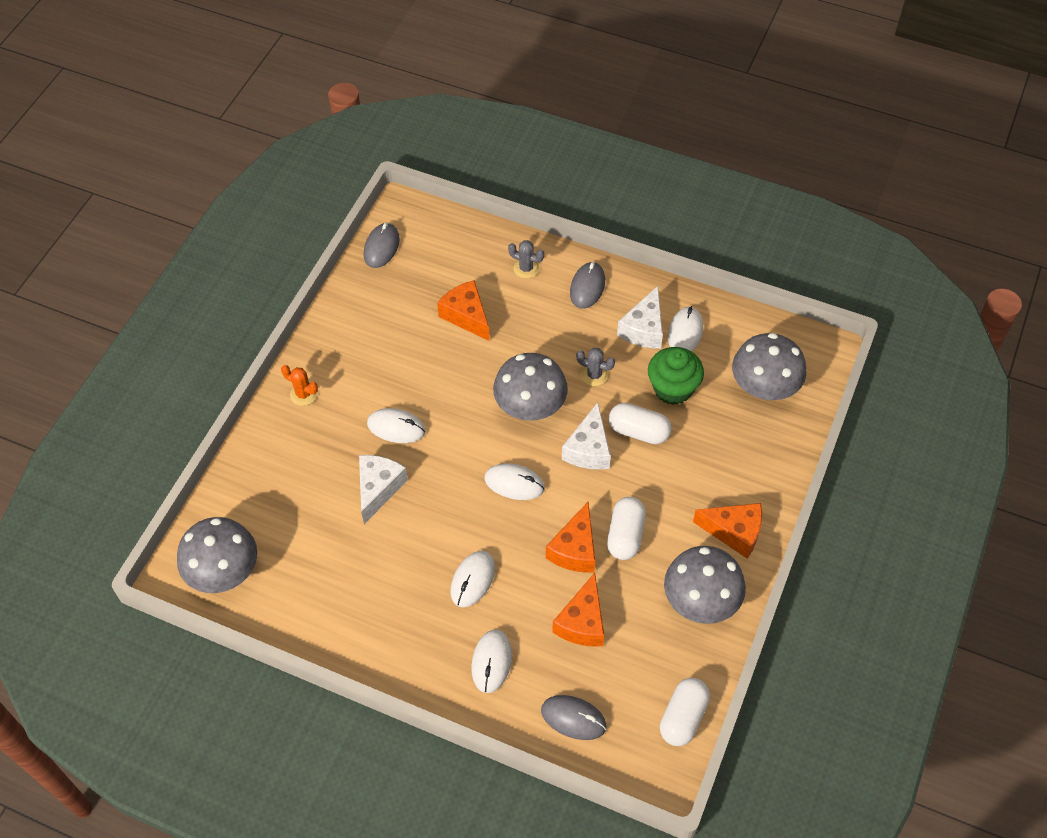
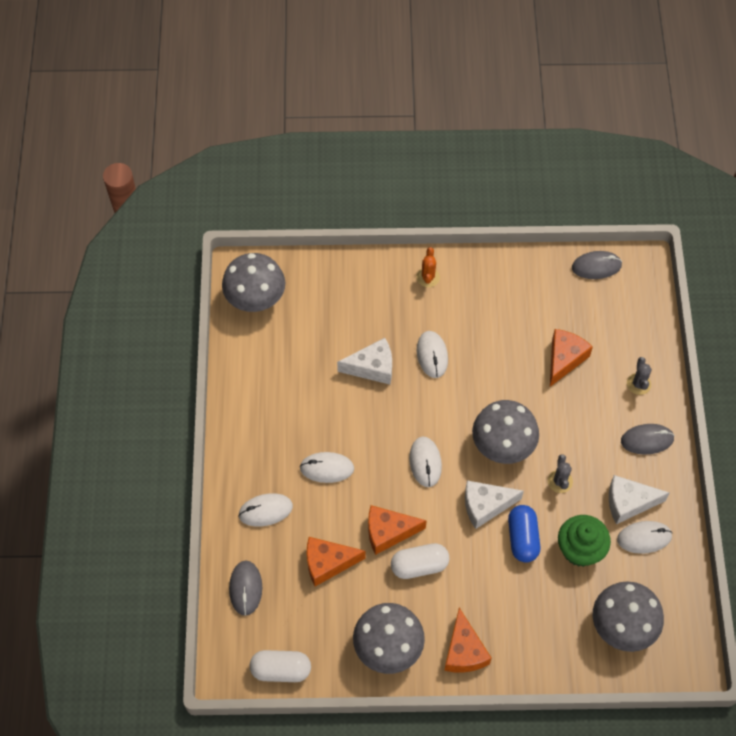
camera: 65 degrees right, 5 degrees up
white capsule [608,403,672,444] -> blue capsule [508,505,540,563]

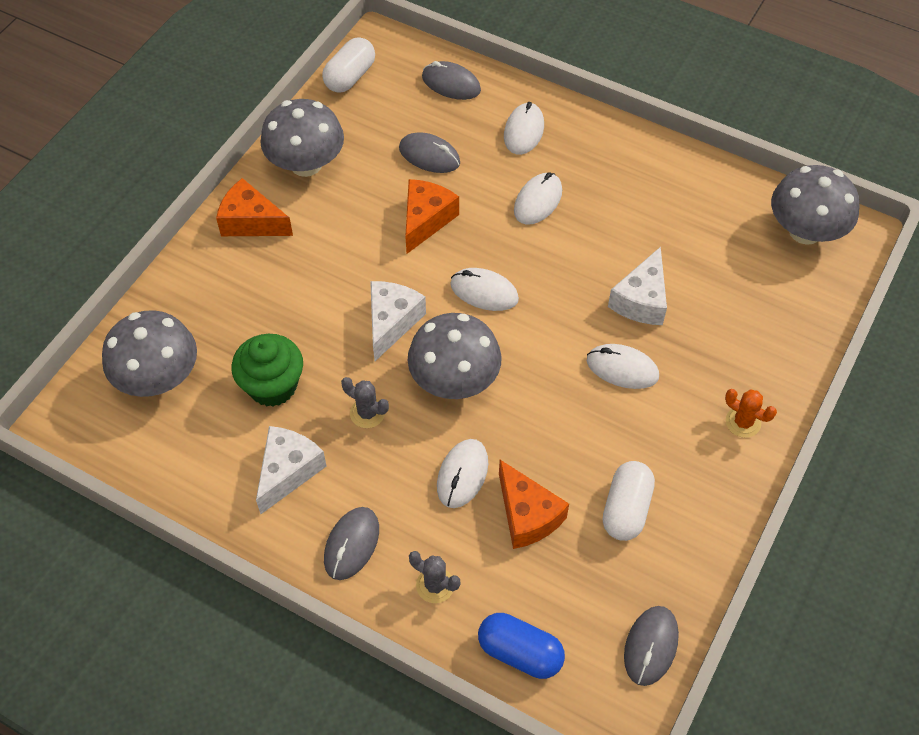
camera: 120 degrees right, 5 degrees down
orange cheese [307,537,365,586] -> grey mouse [399,132,460,173]
white capsule [391,543,450,579] -> white capsule moved to [603,461,655,541]
blue capsule [508,505,540,563] -> blue capsule moved to [478,613,565,679]
white mouse [617,521,672,554] -> white mouse moved to [437,439,488,508]

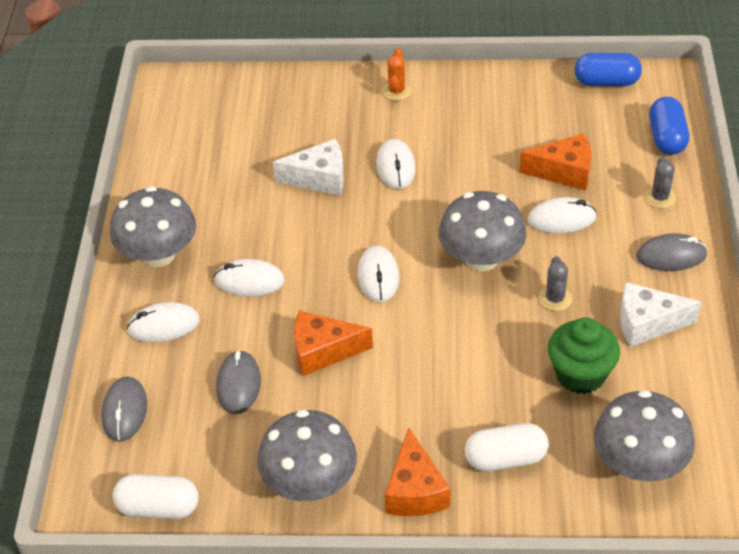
camera: 115 degrees left, 10 degrees down
white cheese [370,281,426,361] -> none
orange cheese [499,460,569,549] -> orange cheese turned 60 degrees clockwise [519,133,591,191]
white capsule [603,461,655,541] -> white capsule moved to [465,423,549,471]
grey mouse [624,606,679,686] -> blue capsule [574,53,642,86]
grey mushroom [771,165,860,245] -> grey mushroom moved to [110,186,196,267]

